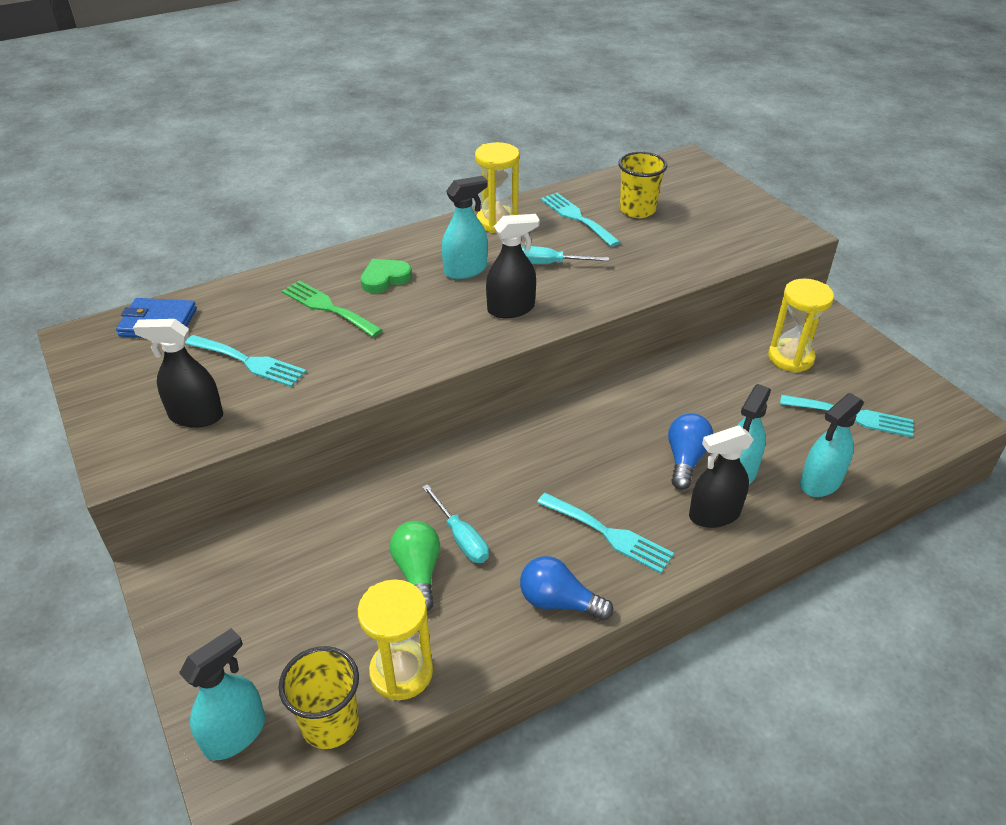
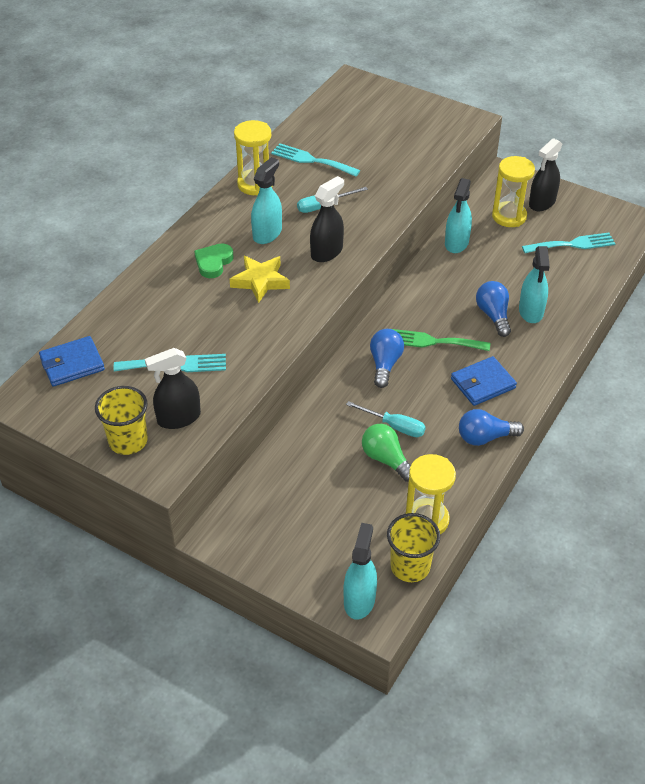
camera: 30 degrees left, 5 degrees up
green fork [282,280,383,337] -> green fork moved to [393,329,490,351]
turquoise fork [537,493,674,573] -> blue wallet [451,356,517,406]
yellow cup [618,152,667,218] -> yellow cup moved to [95,386,148,455]
black spray bottle [689,425,754,528] -> black spray bottle moved to [529,138,562,211]
turquoise spray bottle [800,393,864,497] -> turquoise spray bottle moved to [445,178,472,253]
none -> yellow star [230,256,290,303]
none -> blue light bulb [370,329,404,388]

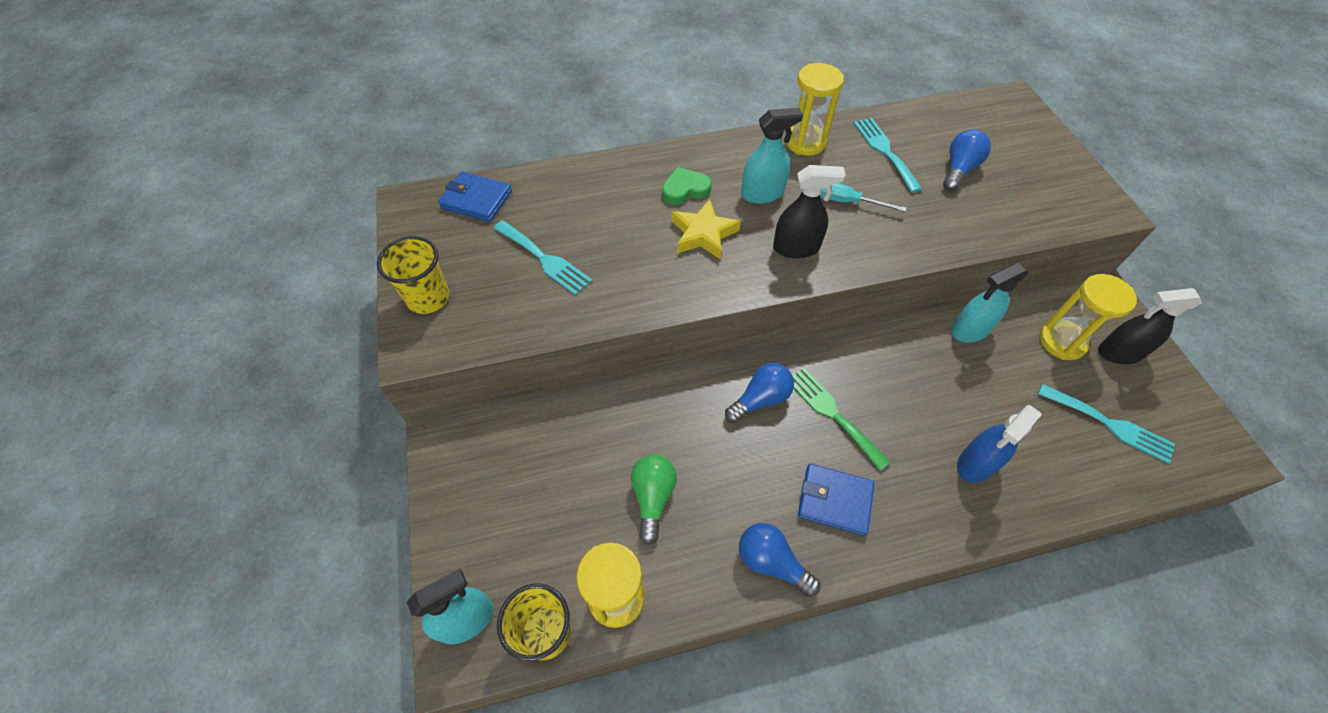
camera: 45 degrees right, 10 degrees up
black spray bottle [145,348,201,429] -> none
turquoise screwdriver [346,401,426,437] -> none
blue light bulb [476,281,511,337] -> blue light bulb moved to [943,129,991,191]
turquoise spray bottle [519,246,550,323] -> blue spray bottle [957,405,1042,483]

